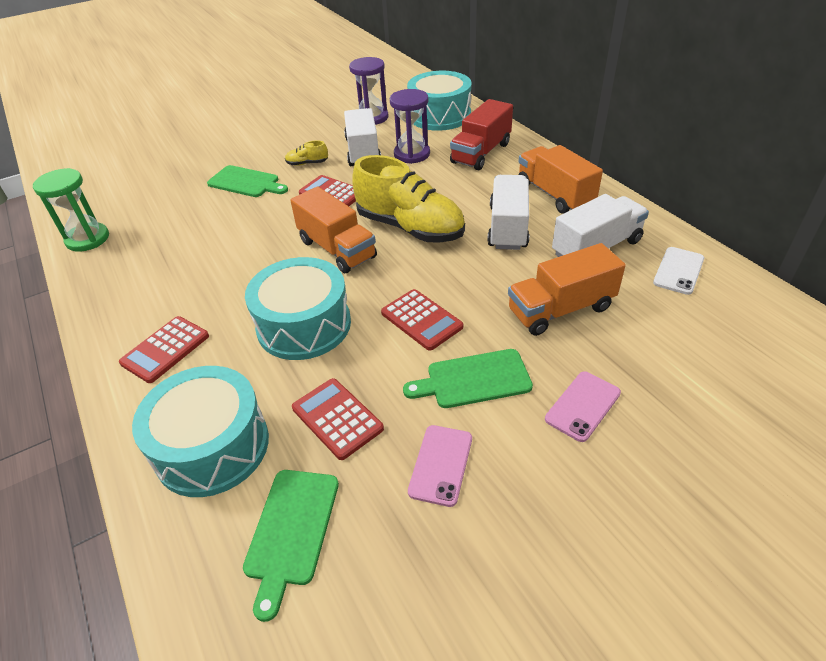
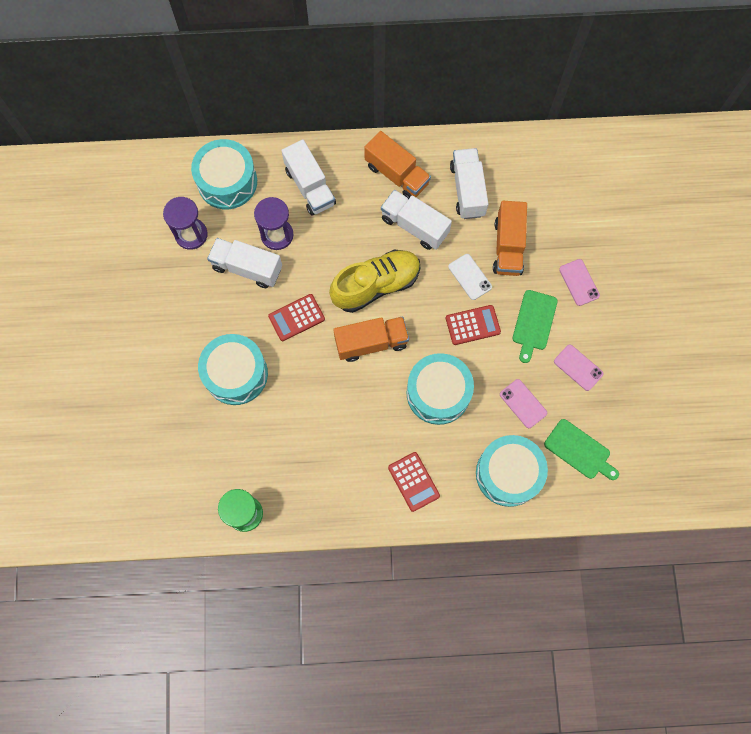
camera: 65 degrees left, 30 degrees up
green cutting board [207,165,288,197] -> turquoise drum [198,334,268,405]
yellow shoe [285,140,328,166] -> none
red calculator [292,378,384,460] -> pink phone [500,379,547,428]
red truck [450,99,513,171] -> white truck [281,140,336,216]
orange truck [518,145,603,214] -> orange truck turned 135 degrees counterclockwise [364,131,431,199]
white phone [653,247,704,295] -> white phone moved to [448,254,492,300]

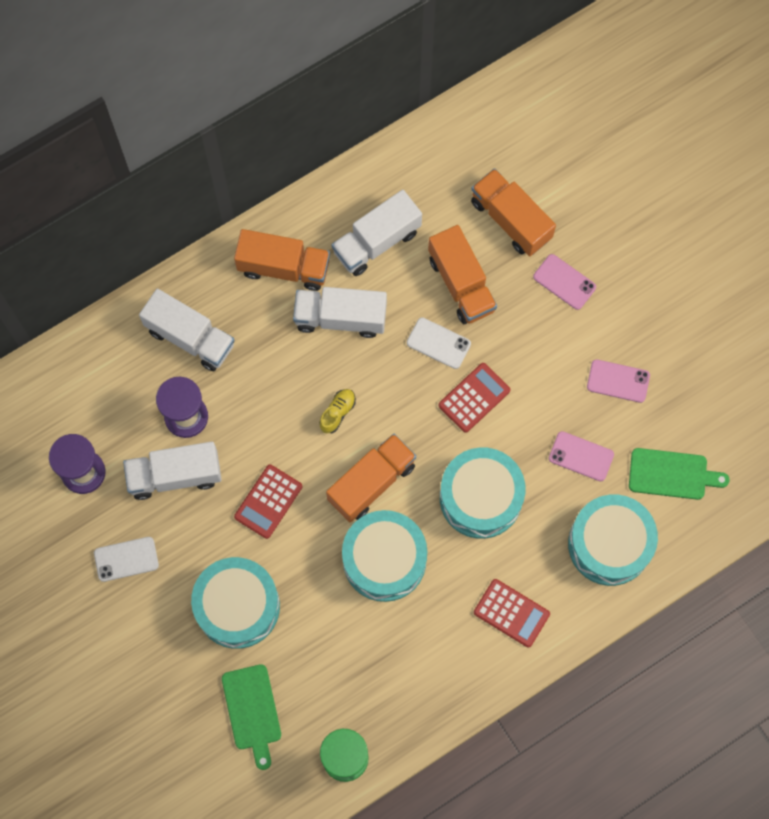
camera: 30 degrees left, 0 degrees up
turquoise drum [191,139,257,209] -> turquoise drum moved to [342,510,427,602]
yellow shoe [329,250,420,313] -> yellow shoe [319,389,356,433], size x0.41
white truck [450,148,488,219] -> white truck turned 90 degrees counterclockwise [332,190,422,276]
green cutting board [512,290,558,363] -> green cutting board moved to [222,664,281,770]
none -> white phone [94,537,159,582]
none -> orange truck [471,168,556,256]

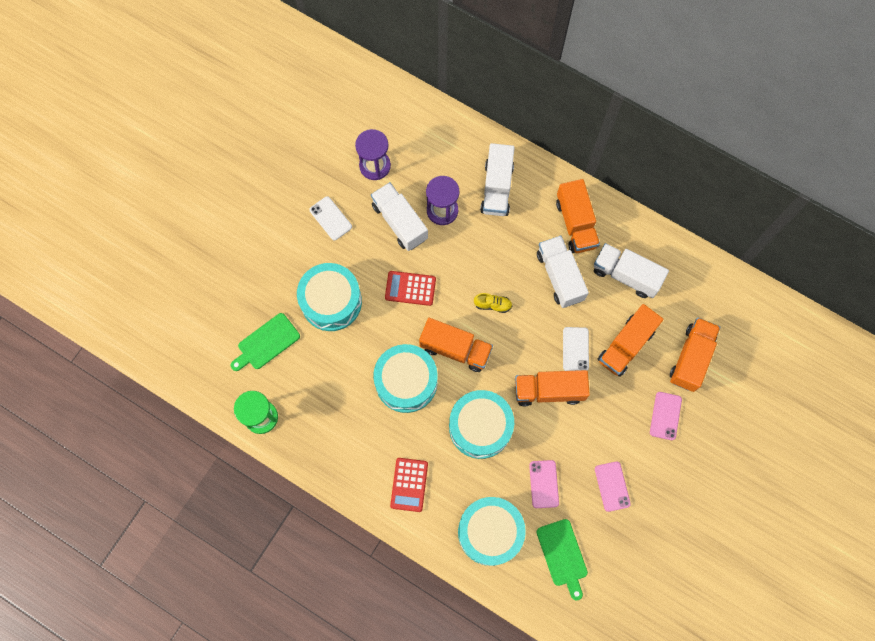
camera: 65 degrees right, 0 degrees up
red calculator [438,363,511,433] -> orange truck [515,370,590,406]

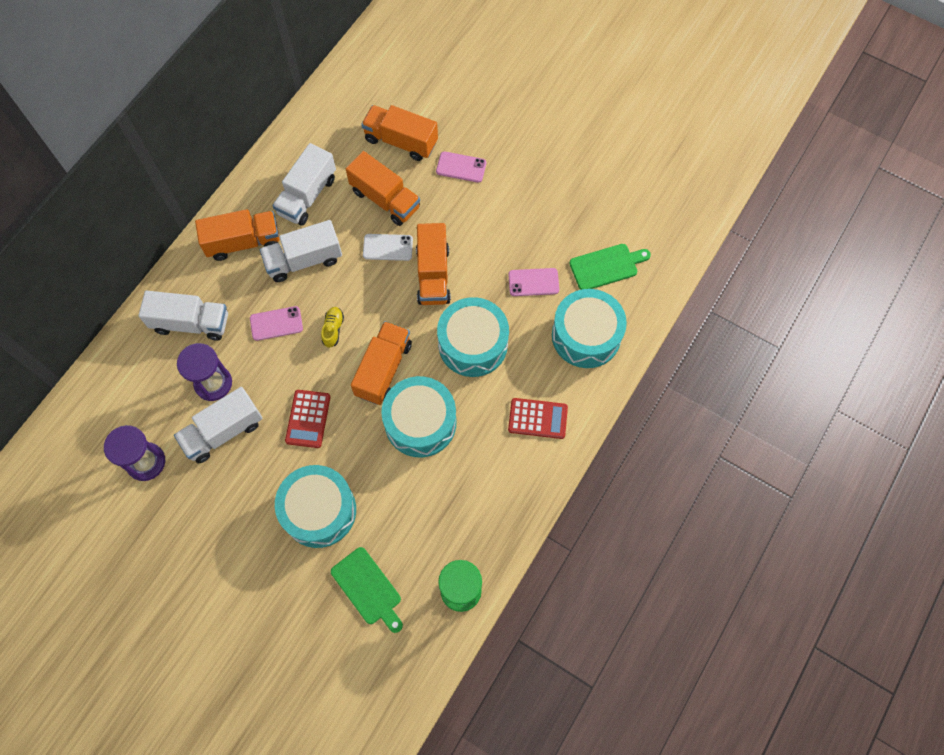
camera: 90 degrees left, 5 degrees down
white phone [309,196,352,240] -> none
pink phone [595,461,631,512] -> pink phone moved to [250,306,303,341]

